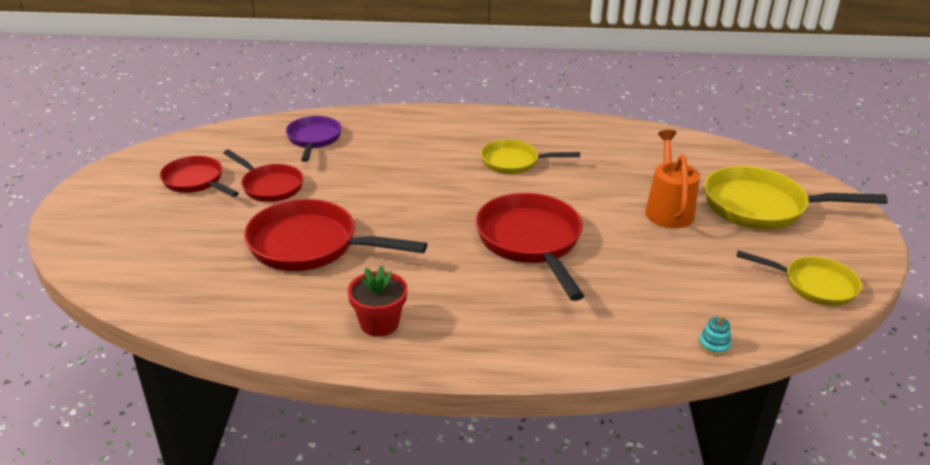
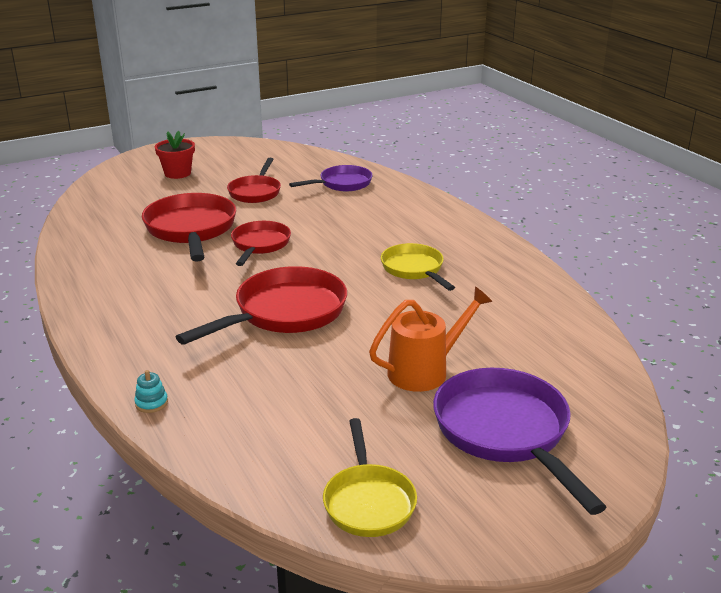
camera: 60 degrees right, 5 degrees down
red pan [160,156,239,197] -> red pan moved to [231,221,291,266]
red flower pot [348,265,408,337] -> red flower pot moved to [155,131,195,179]
turquoise stacking toy [699,315,731,356] -> turquoise stacking toy moved to [134,370,168,413]
yellow pan [704,166,888,230] -> purple pan [433,368,606,515]

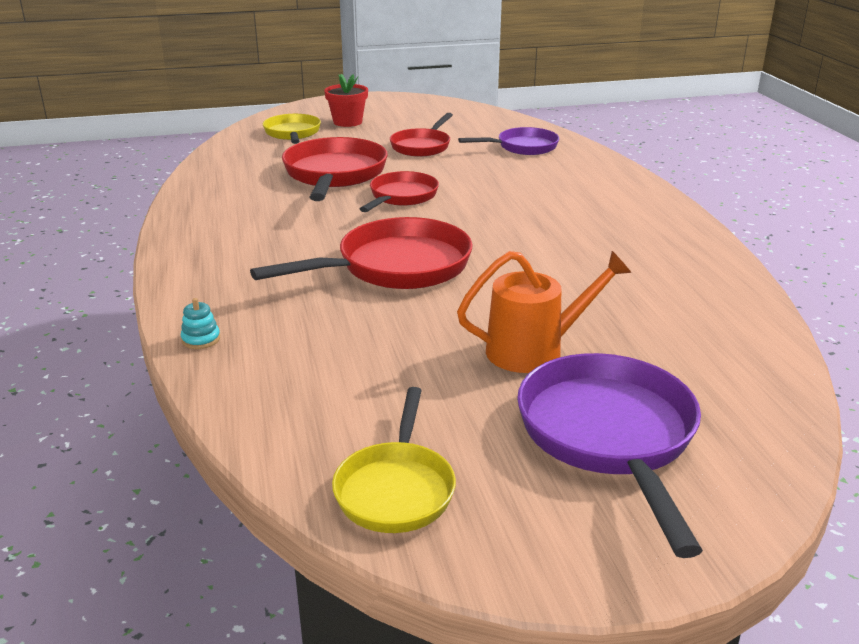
camera: 15 degrees right, 0 degrees up
yellow pan [381,243,455,291] -> yellow pan moved to [262,114,321,144]

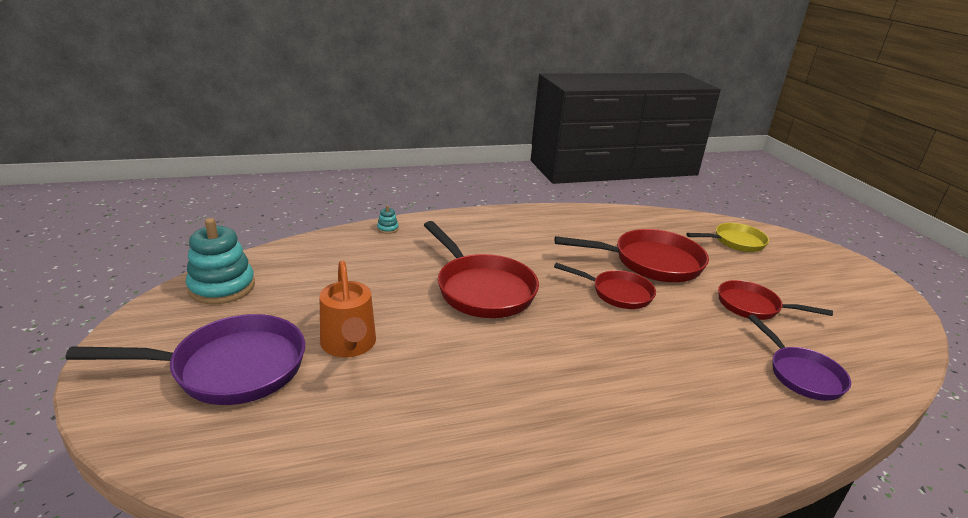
camera: 85 degrees right, 0 degrees up
red flower pot [324,74,368,127] -> none
yellow pan [332,387,456,533] -> turquoise stacking toy [186,218,255,304]

